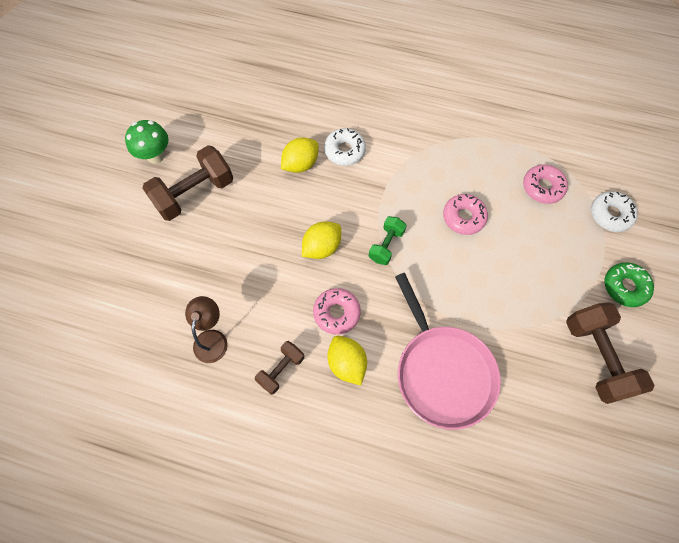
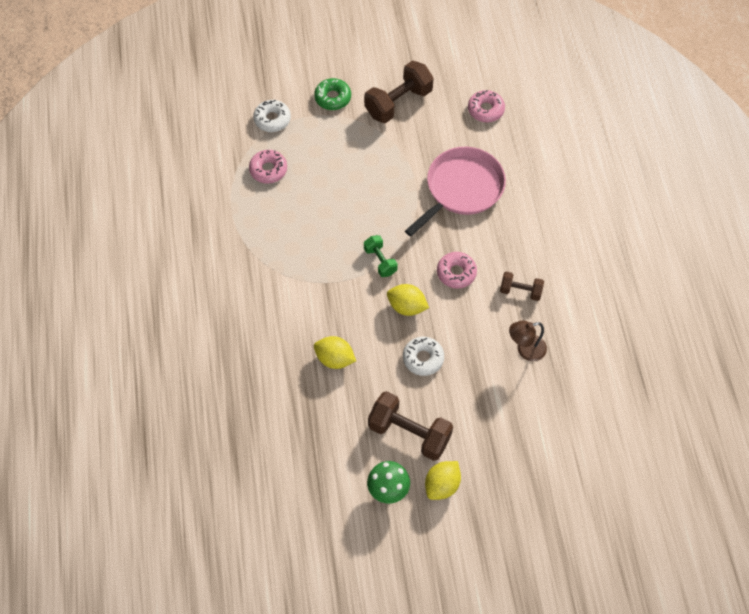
camera: 115 degrees left, 5 degrees down
white donut [324,128,366,166] -> white donut moved to [403,337,444,376]
yellow lemon [328,336,367,385] -> yellow lemon moved to [425,461,461,500]
green dumbbell [369,216,407,265] -> green dumbbell turned 60 degrees clockwise [364,235,398,277]
pink donut [443,194,488,235] -> pink donut moved to [468,90,505,122]

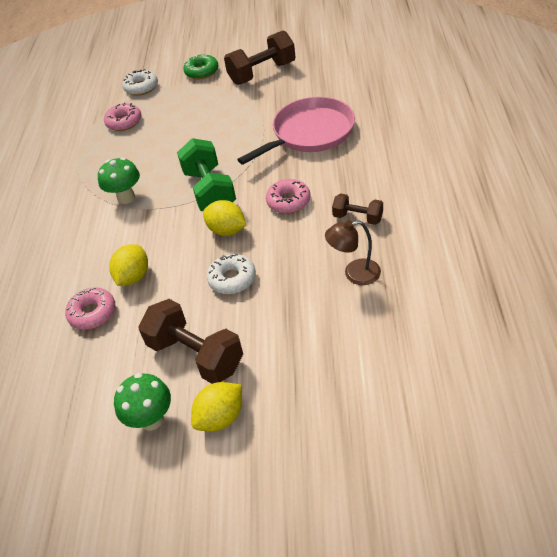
camera: 15 degrees right, 15 degrees down
yellow lemon [314,336,356,369] -> yellow lemon turned 75 degrees clockwise [109,244,148,286]
green dumbbell [364,235,398,277] -> green dumbbell [177,138,236,211], size x1.80
pink donut [468,90,505,122] -> pink donut moved to [65,287,115,330]
none -> green mushroom [98,157,140,204]

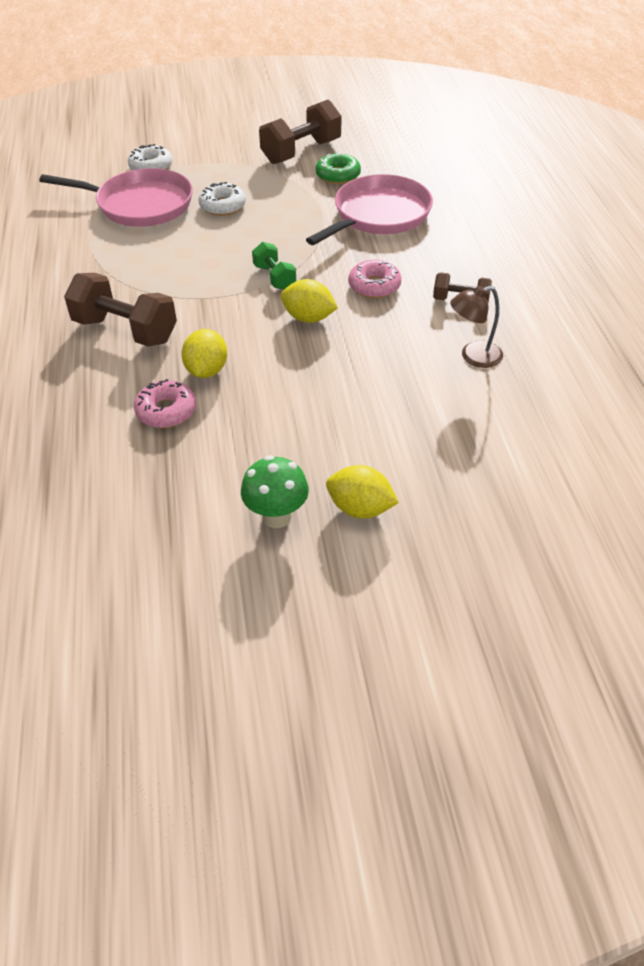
camera: 15 degrees left, 0 degrees up
green mushroom [98,157,140,204] -> none
pink donut [104,103,141,131] -> pink pan [39,168,193,227]
brown dumbbell [139,299,243,384] -> brown dumbbell moved to [64,273,177,346]
green dumbbell [177,138,236,211] -> green dumbbell [252,242,296,290], size x0.55
green donut [183,54,218,79] -> green donut moved to [316,153,361,184]
yellow lemon [191,382,242,432] -> yellow lemon turned 75 degrees clockwise [326,465,399,519]
white donut [207,254,256,294] -> white donut moved to [198,182,246,216]

